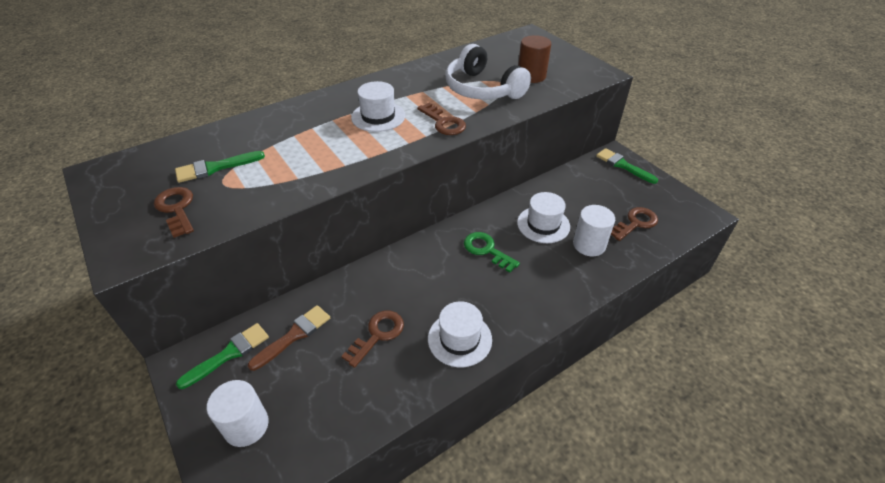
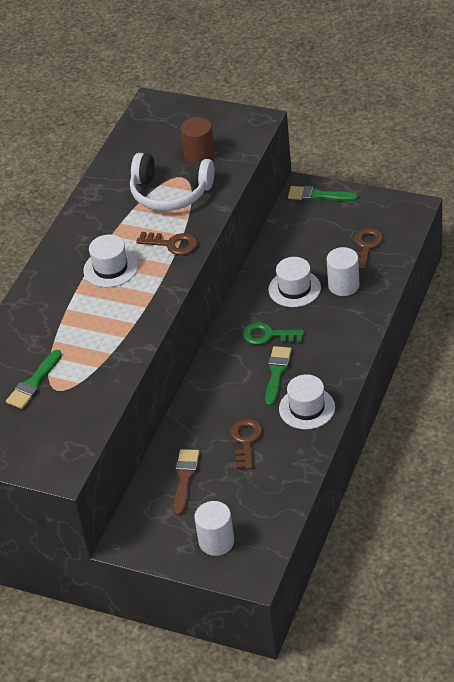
camera: 30 degrees left, 0 degrees up
brown key [154,187,194,238] -> none
green brush [176,323,269,389] -> green brush moved to [265,346,292,406]

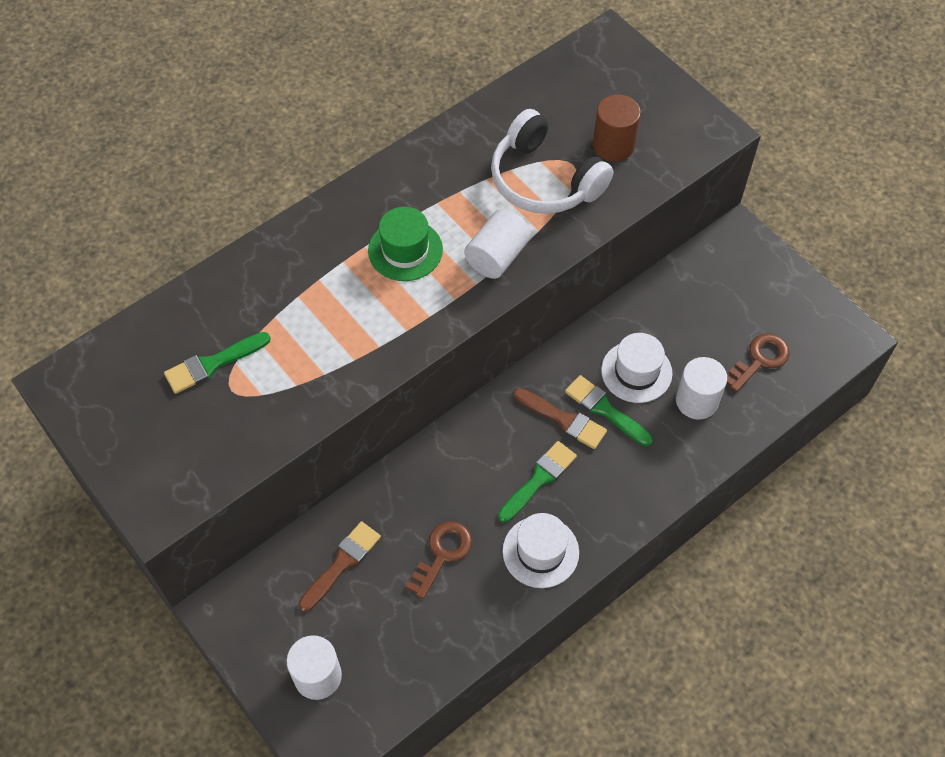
camera: 25 degrees right, 15 degrees up
white hat [83,234,138,287] -> green hat [368,207,443,281]
brown key [136,232,197,255] -> white cylinder [464,209,531,279]
green key [243,322,304,345] -> brown brush [513,388,607,449]
green brush [288,186,358,201] -> green brush moved to [565,375,653,446]

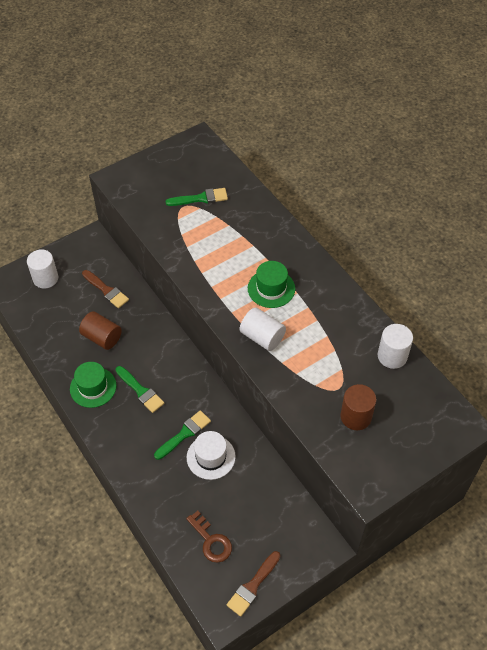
camera: 95 degrees right, 5 degrees down
green brush [164,332,271,394] -> green brush turned 105 degrees clockwise [166,188,228,206]
brown key [406,521,472,599] -> brown cylinder [79,311,122,350]
white headphones [491,109,614,214] -> none
white hat [502,513,579,588] -> green hat [70,362,117,408]
brown brush [513,388,607,449] -> brown brush moved to [227,551,280,617]
white cylinder [676,357,727,420] -> white cylinder moved to [378,324,413,369]

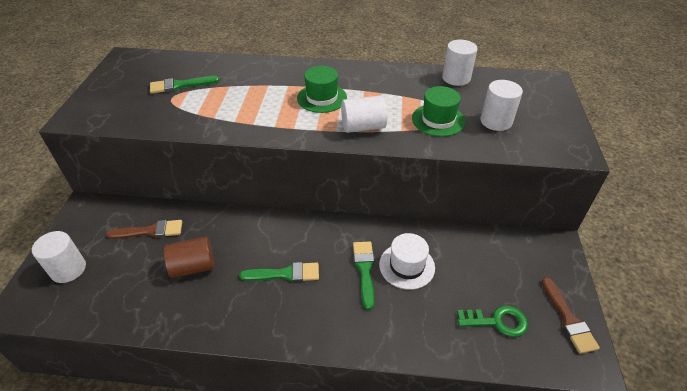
camera: 50 degrees left, 10 degrees down
green hat [70,362,117,408] -> green hat moved to [412,86,465,137]
green brush [166,188,228,206] -> green brush turned 135 degrees counterclockwise [150,76,220,94]
brown key [186,511,232,563] -> green key [457,305,528,337]
brown cylinder [340,384,376,430] -> white cylinder [480,80,523,131]

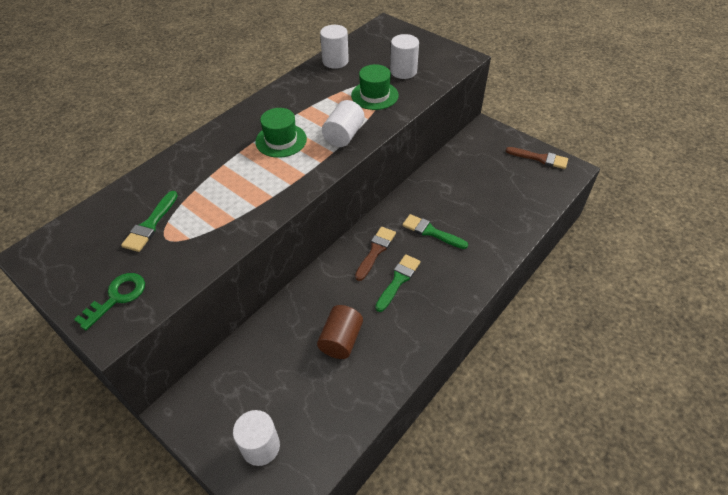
camera: 55 degrees left, 5 degrees up
brown brush [106,220,182,239] -> brown brush moved to [355,227,396,281]
white hat [379,233,435,290] -> none
green key [457,305,528,337] -> green key moved to [74,273,145,330]

